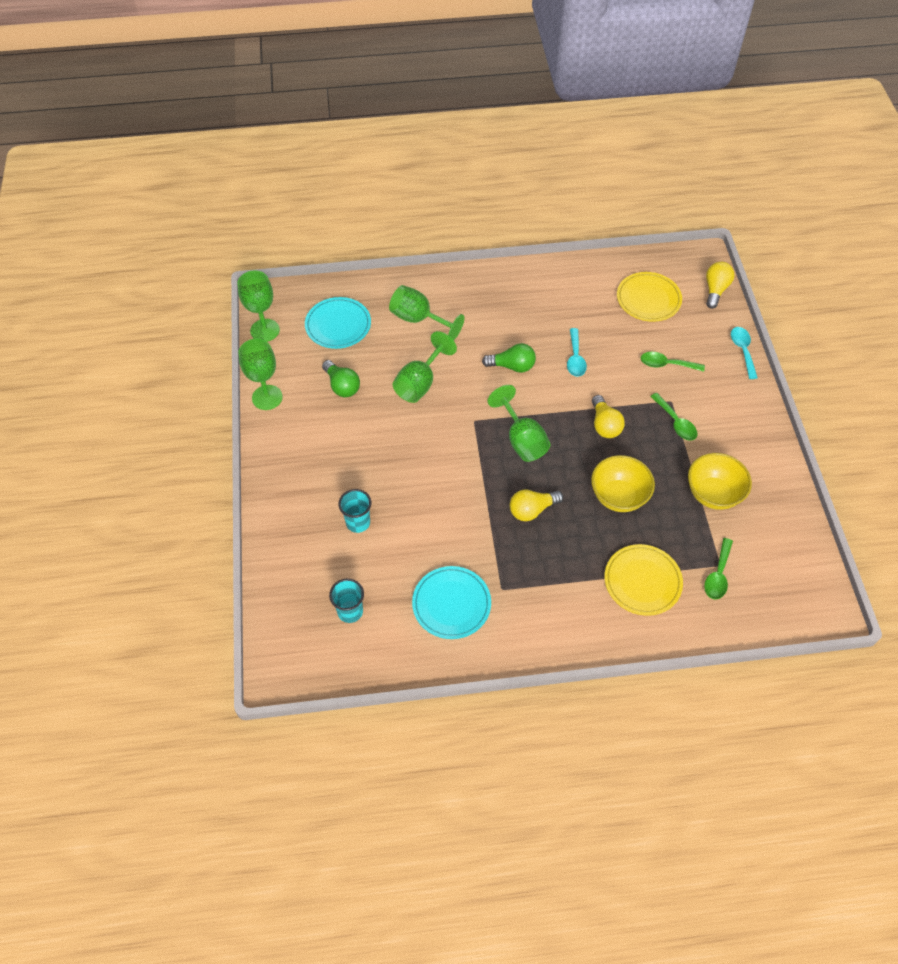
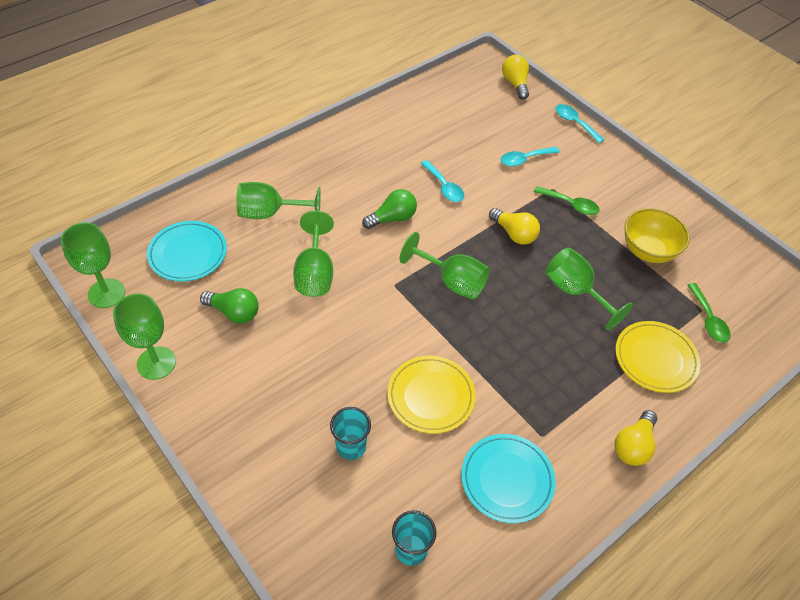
camera: 35 degrees left, 5 degrees down
yellow light bulb [510,490,563,521] -> yellow light bulb moved to [615,410,657,466]
yellow bowl [591,455,655,512] -> green goblet [545,247,633,330]
yellow plate [617,272,682,322] -> yellow plate moved to [388,356,476,434]
green spoon [641,352,705,372] -> turquoise spoon [501,147,560,167]

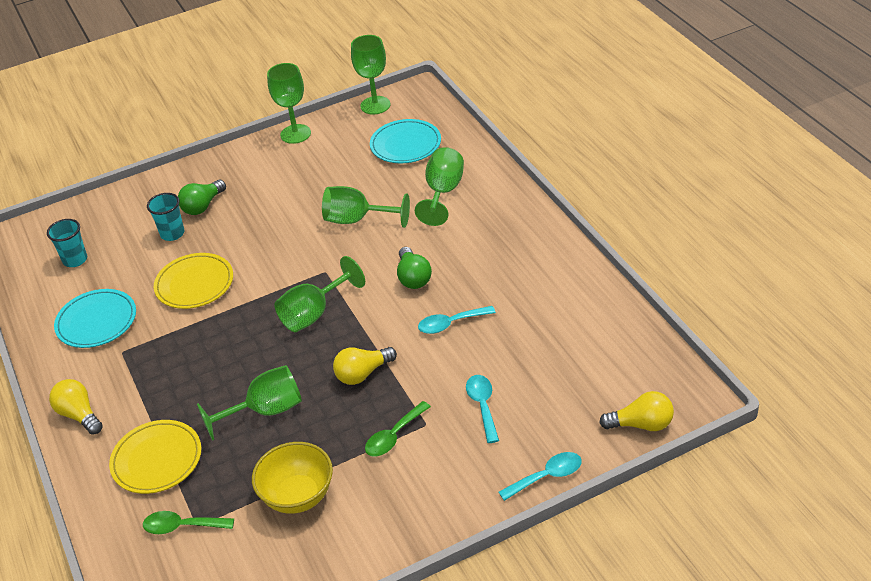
camera: 110 degrees right, 10 degrees down
green light bulb [200,288,259,324] -> green light bulb moved to [178,180,226,215]

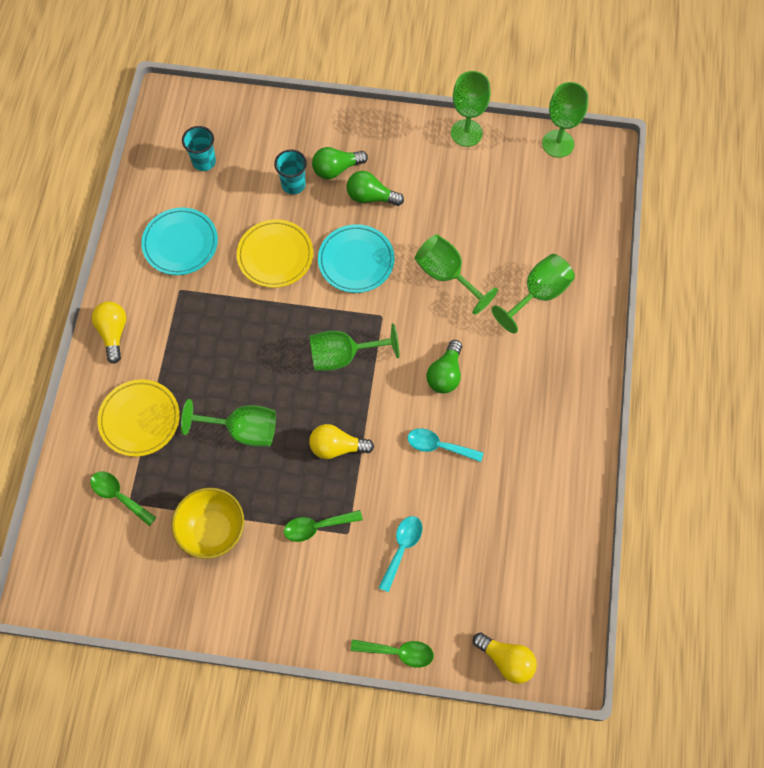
camera: 30 degrees right, 25 degrees up
turquoise plate [370,119,441,163] -> turquoise plate moved to [318,224,395,293]
turquoise spoon [499,452,582,501] -> green spoon [351,639,434,668]
none -> green light bulb [347,171,404,206]

